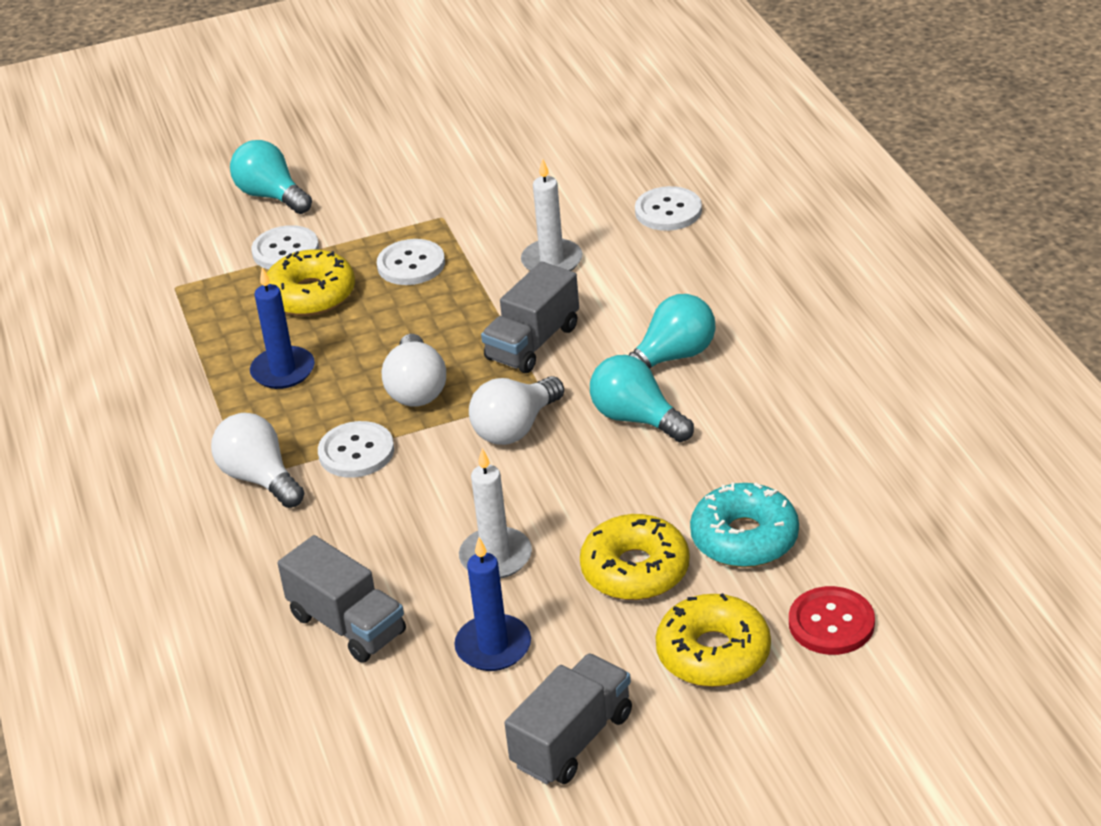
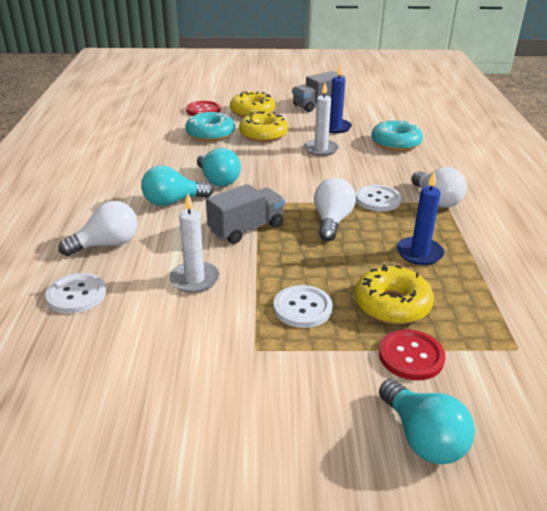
camera: 165 degrees left, 5 degrees down
white button [251,225,319,269] -> red button [379,329,445,380]
grey truck [278,535,406,663] -> turquoise donut [371,119,423,151]
white light bulb [469,376,564,445] -> white light bulb moved to [58,201,138,256]

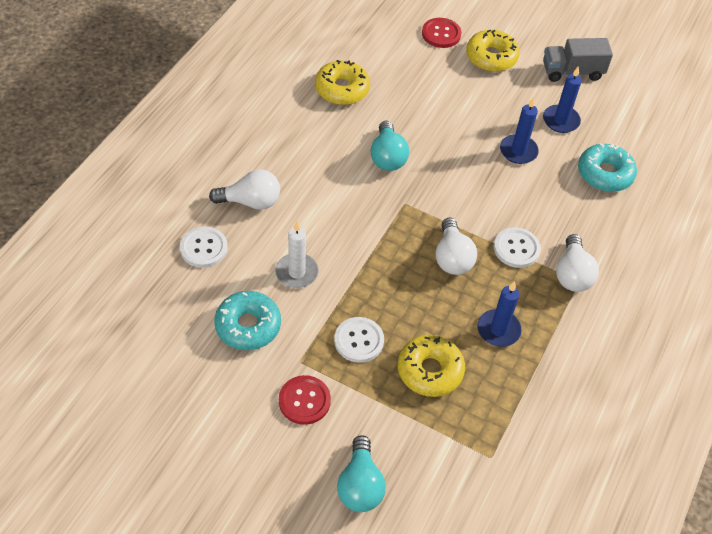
camera: 25 degrees right, 20 degrees up
turquoise light bulb [141,165,213,206] -> none
turquoise donut [185,112,235,142] -> turquoise donut moved to [215,291,281,350]
grey truck [206,184,285,244] -> none
yellow donut [239,111,288,142] -> yellow donut moved to [315,60,370,105]
white candle [304,83,339,156] -> blue candle [500,97,539,164]
white light bulb [314,178,356,241] -> white light bulb turned 135 degrees clockwise [436,218,477,275]
red button [379,329,445,380] -> red button moved to [279,375,331,425]

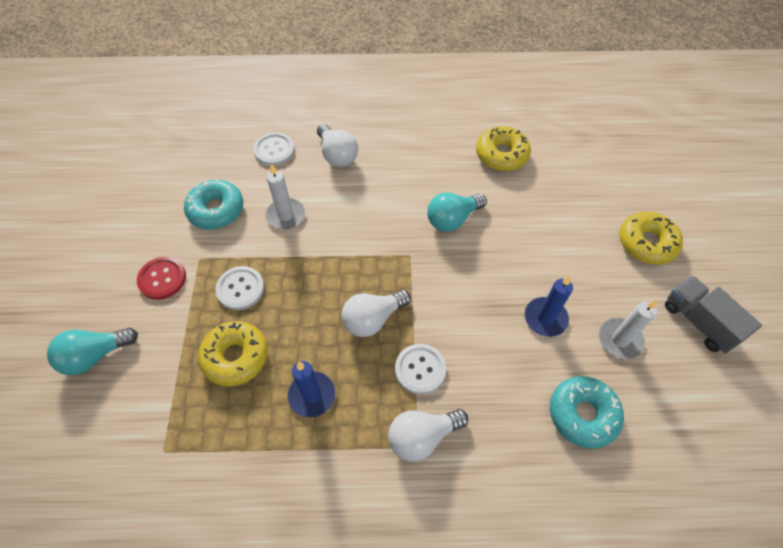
camera: 65 degrees right, 5 degrees up
red button [422,18,461,48] -> none
blue candle [543,66,582,133] -> white candle [599,299,657,359]

